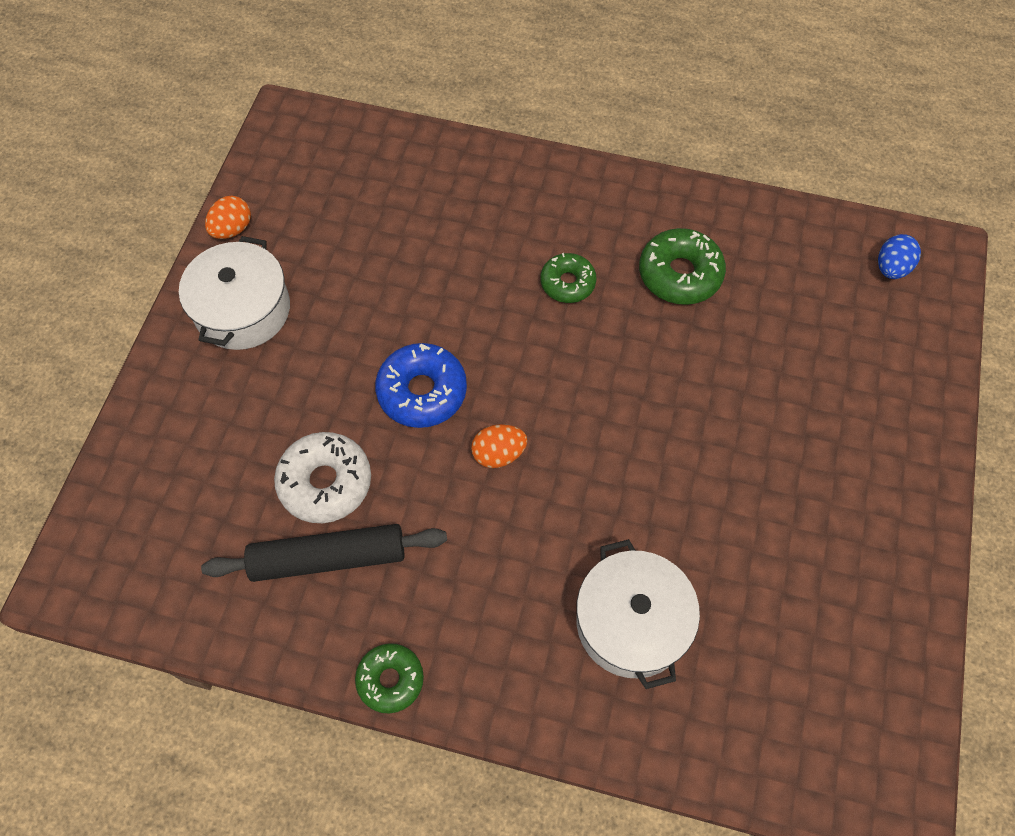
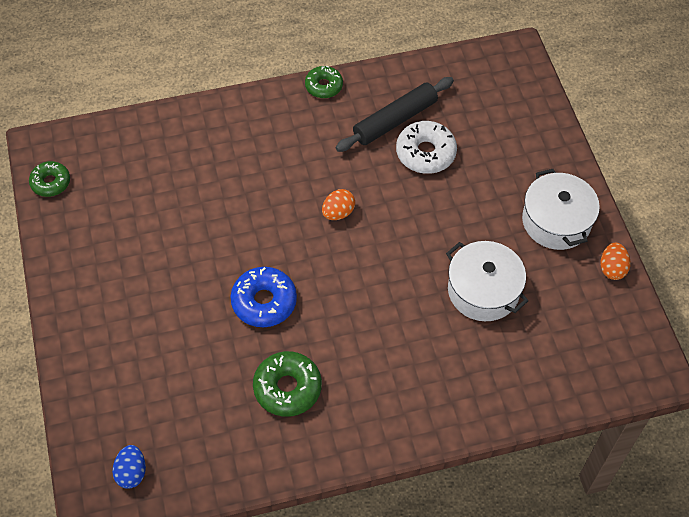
camera: 150 degrees right, 5 degrees down
blue donut [375,343,467,428] -> blue donut moved to [230,267,297,327]
green donut [541,253,597,303] -> green donut moved to [29,161,70,197]
white pot [577,539,700,689] -> white pot moved to [446,241,528,321]

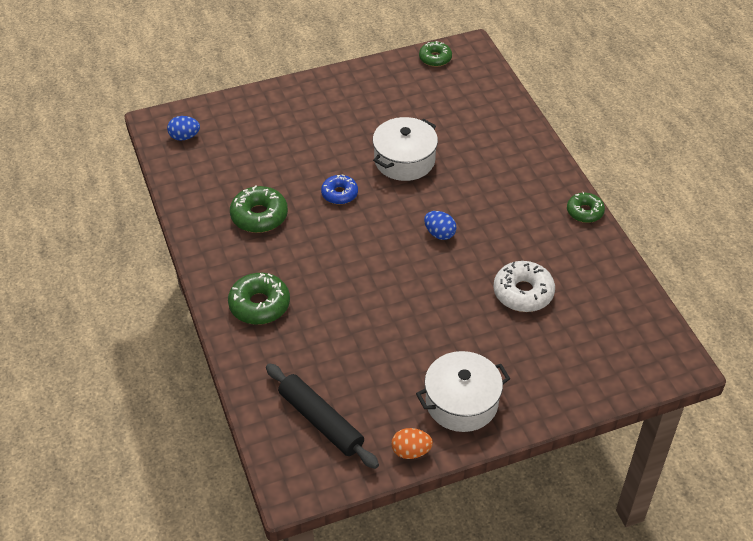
camera: 85 degrees right, 10 degrees down
blue donut [230,267,297,327] -> blue donut [321,175,358,204], size x0.65
orange egg [322,189,355,220] -> blue egg [424,211,457,240]
black rolling pin [336,77,454,152] -> black rolling pin moved to [266,363,379,469]
white pot [446,241,528,321] -> white pot moved to [373,117,438,181]
none -> green donut [228,273,290,325]

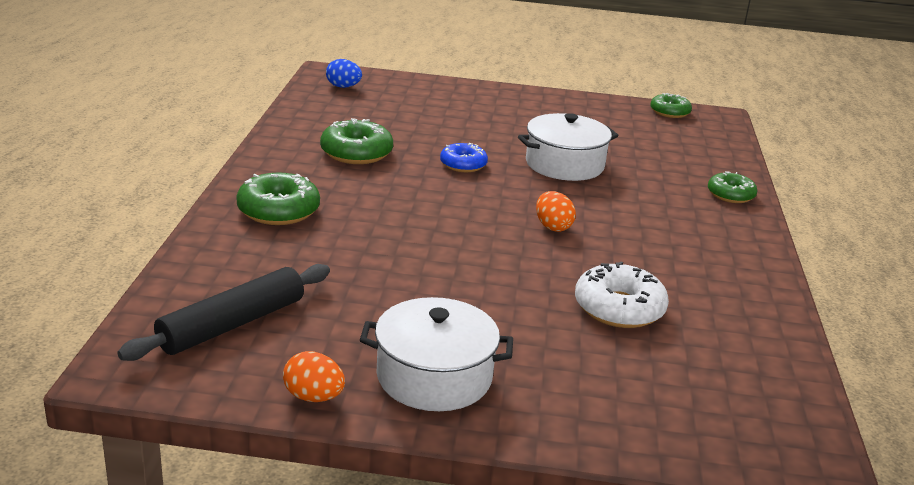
camera: 25 degrees right, 20 degrees down
black rolling pin [266,363,379,469] -> black rolling pin turned 60 degrees clockwise [117,264,330,361]
blue egg [424,211,457,240] -> orange egg [536,191,576,232]
green donut [567,192,605,223] -> green donut moved to [708,171,757,203]

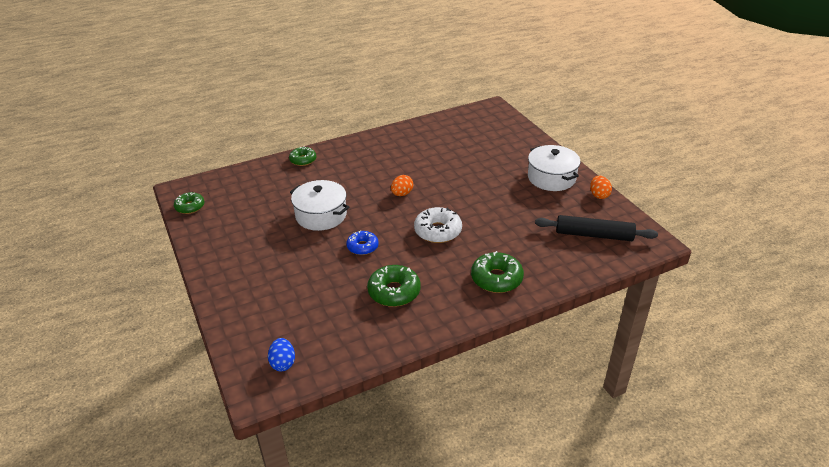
camera: 120 degrees left, 10 degrees up
white donut [575,262,669,328] -> white donut moved to [414,207,462,243]

